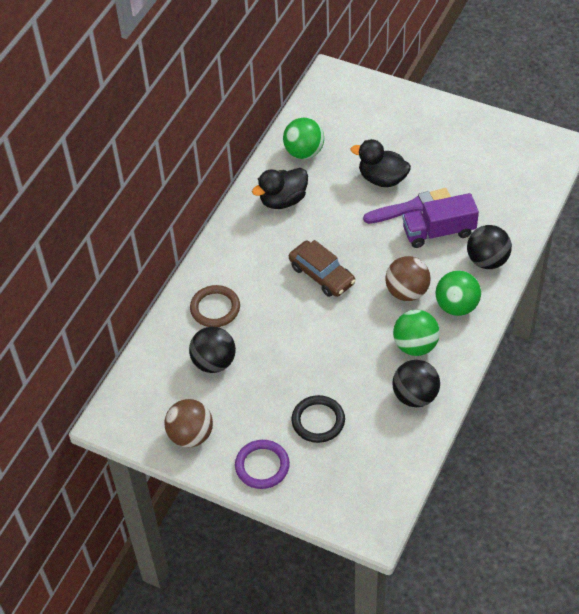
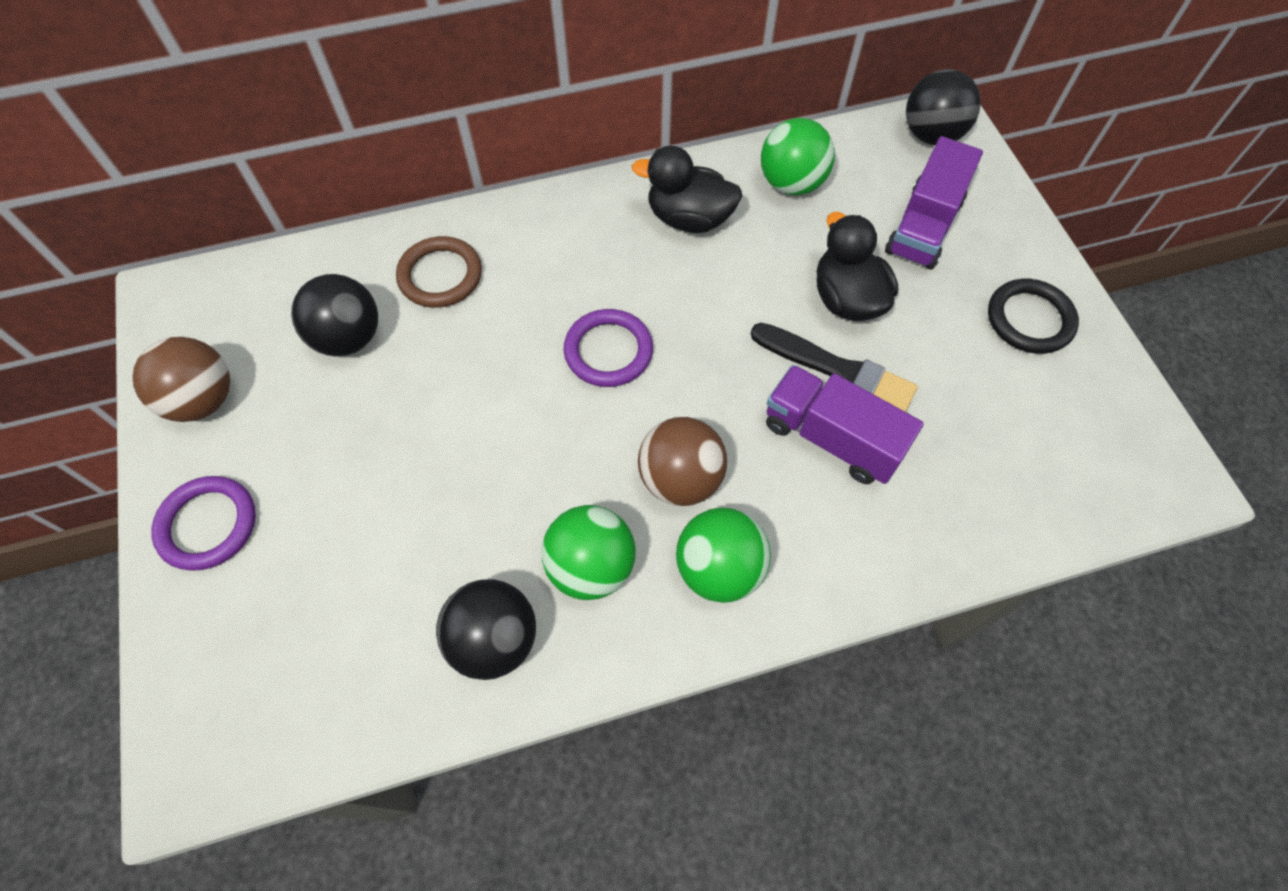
camera: 45 degrees right, 10 degrees up
brown car [289,240,356,297] -> purple ring [564,309,653,387]
black ring [291,395,345,443] -> black ring moved to [988,279,1079,354]
purple brush [363,188,451,224] -> black brush [751,323,918,412]
black ball [467,225,512,269] -> black ball moved to [906,69,981,145]
none -> purple truck [885,136,983,269]

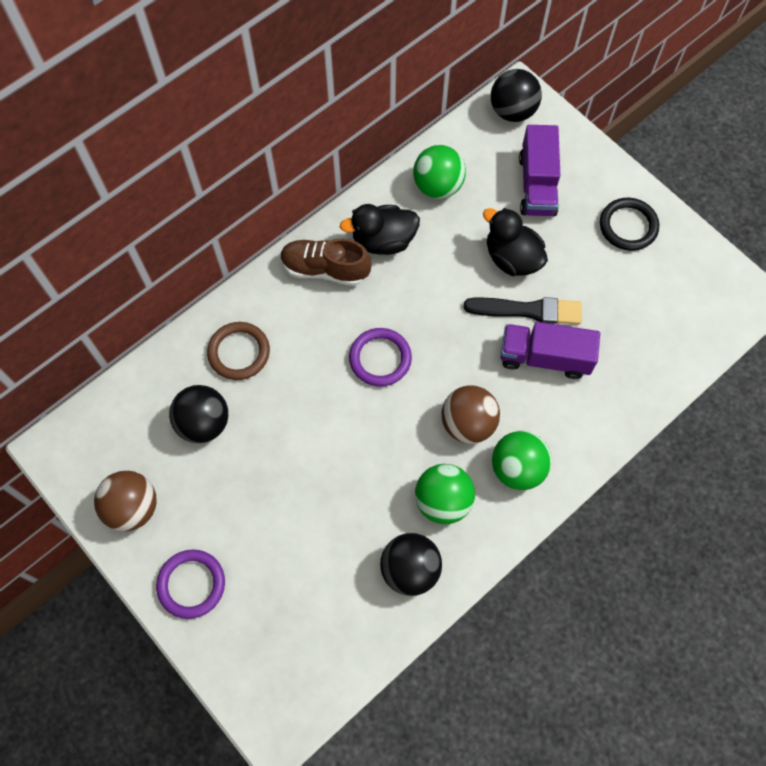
camera: 25 degrees left, 5 degrees up
none -> brown shoe [280,238,371,286]

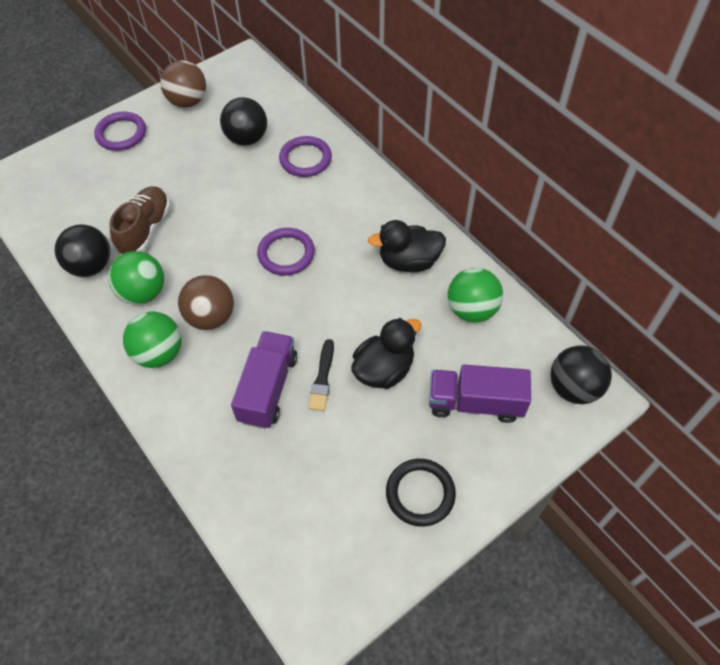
camera: 95 degrees right, 10 degrees down
brown ring [207,322,270,380] -> purple ring [279,136,332,177]
brown shoe [280,238,371,286] -> brown shoe moved to [109,186,170,254]
black duck [340,204,420,255] -> black duck turned 90 degrees counterclockwise [368,220,446,272]
black brush [464,297,582,324] -> black brush [308,339,334,411], size x0.66

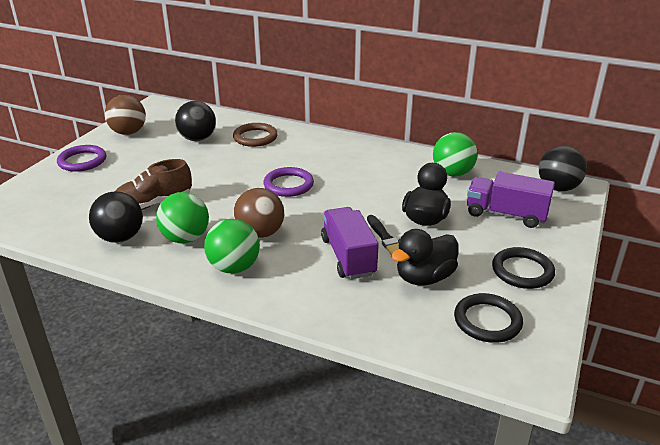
camera: 30 degrees left, 25 degrees down
brown shoe [109,186,170,254] -> brown shoe turned 105 degrees counterclockwise [115,159,192,210]
purple ring [279,136,332,177] -> brown ring [233,123,278,147]
black duck [368,220,446,272] -> black duck moved to [391,229,459,285]
purple truck [429,364,531,423] -> purple truck turned 45 degrees clockwise [467,172,555,228]
none -> black ring [454,293,523,343]

